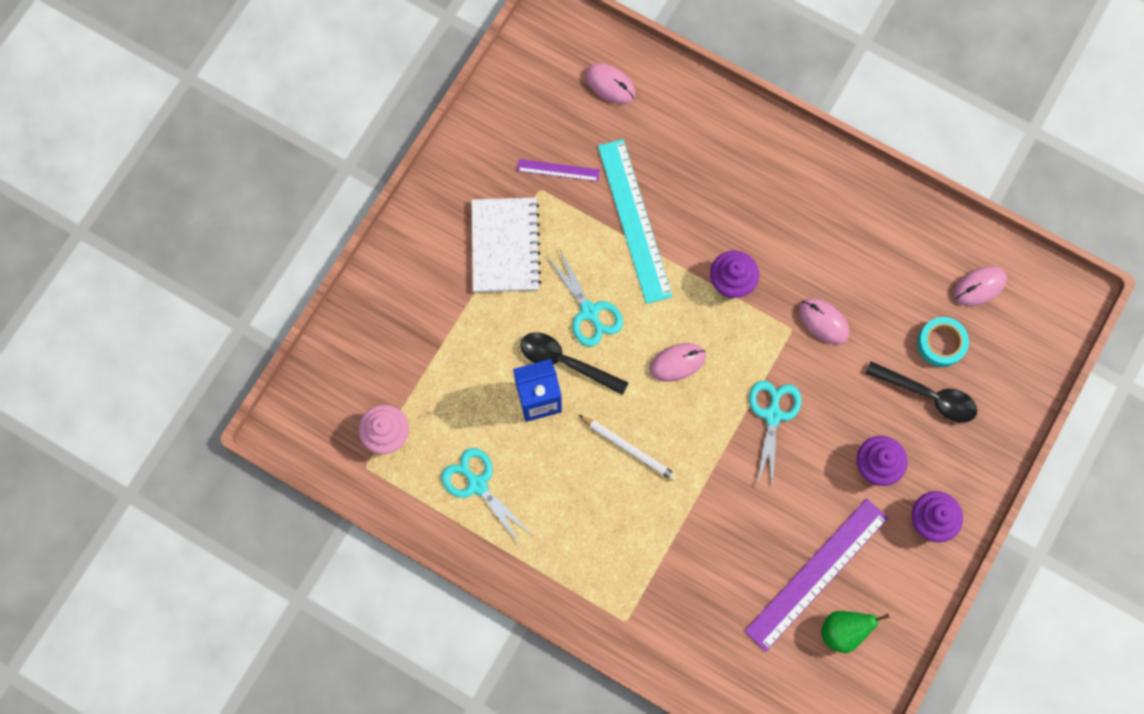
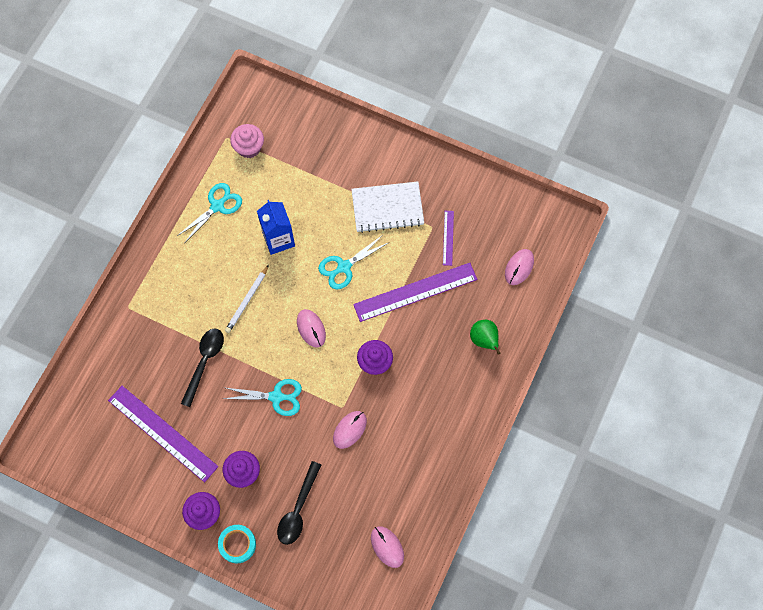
camera: 85 degrees right, 5 degrees down
black spoon [520,332,628,395] -> black spoon moved to [181,328,224,407]
turquoise ruler [598,139,672,304] -> purple ruler [353,263,477,322]
green pear [821,611,890,653] -> green pear moved to [470,320,500,355]
turquoise tape [917,317,969,367] -> turquoise tape moved to [218,525,256,563]

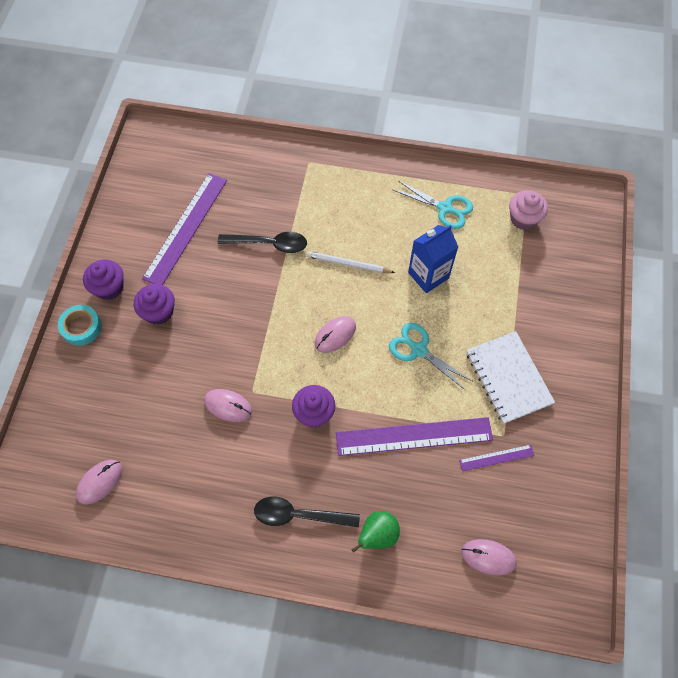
camera: 75 degrees right, 5 degrees down
turquoise scissors [224,379,302,416] -> none
black spoon [277,461,321,545] -> black spoon moved to [254,497,360,527]
purple ruler [353,263,477,322] -> purple ruler turned 60 degrees counterclockwise [336,417,493,456]

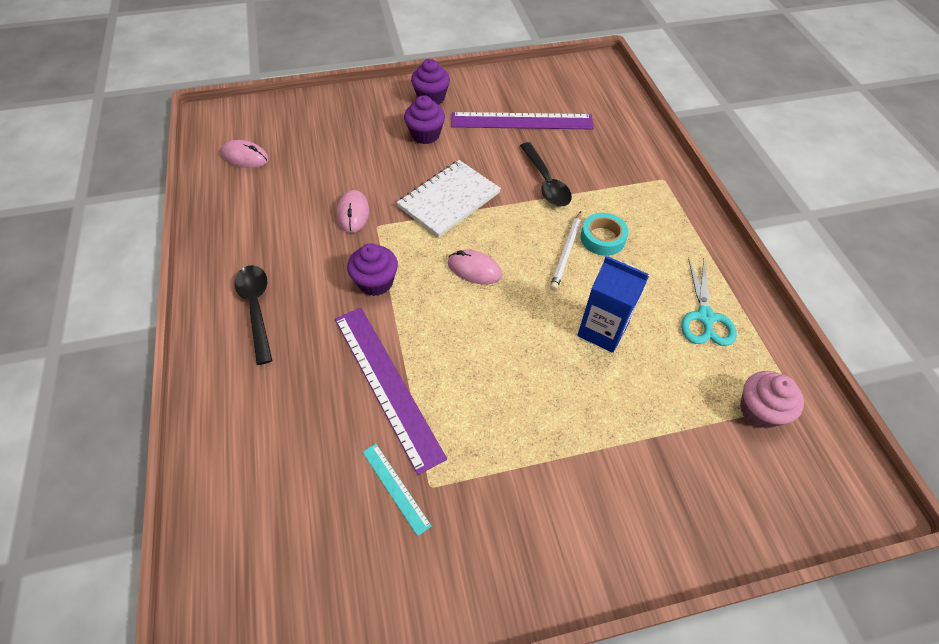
camera: 65 degrees right, 10 degrees down
turquoise tape [58,305,102,346] -> turquoise tape moved to [580,213,629,256]
white pencil [307,251,395,273] -> white pencil turned 150 degrees counterclockwise [550,211,581,291]
green pear [351,511,400,553] -> none
turquoise scissors [389,323,472,391] -> none
purple ruler [459,445,535,471] -> turquoise ruler [363,443,432,536]
pink mouse [462,539,517,575] -> none
white notebook [466,331,555,424] -> white notebook moved to [397,160,501,238]

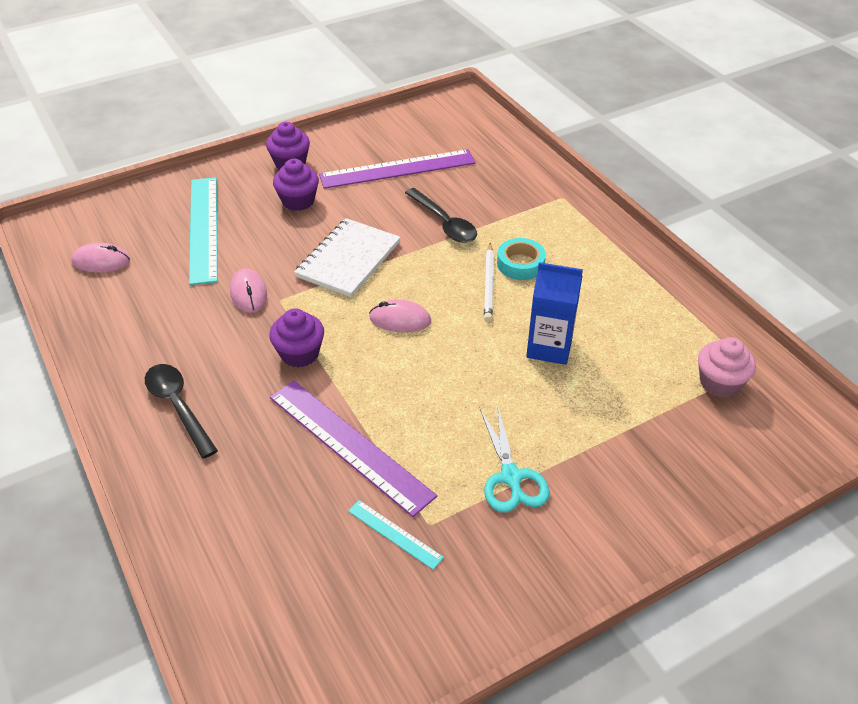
camera: 15 degrees left, 10 degrees down
turquoise scissors [681,258,737,346] -> turquoise scissors moved to [480,408,550,513]
none -> turquoise ruler [189,177,218,285]

